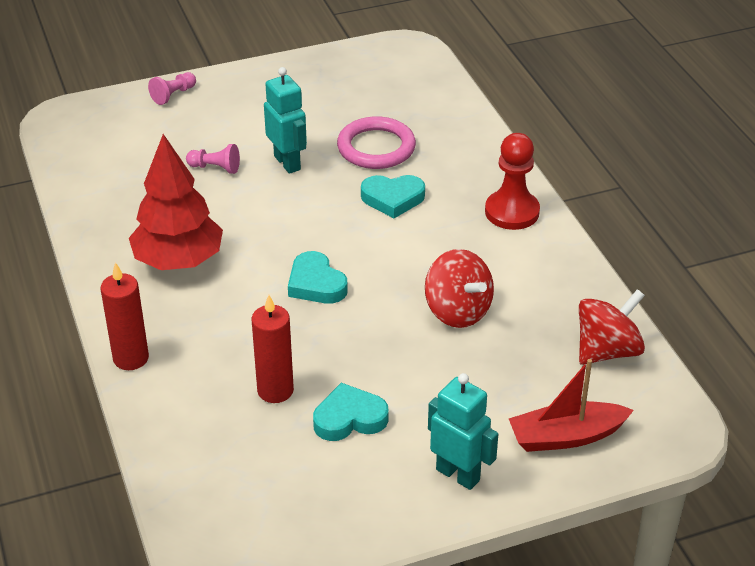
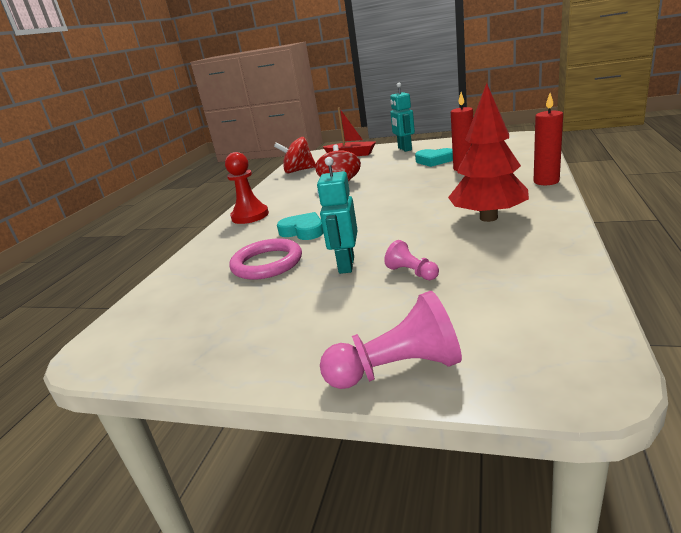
camera: 140 degrees left, 15 degrees down
pink pawn [148,72,196,105] -> pink pawn [320,291,462,389], size x1.78
turquoise heart [288,251,348,304] -> none

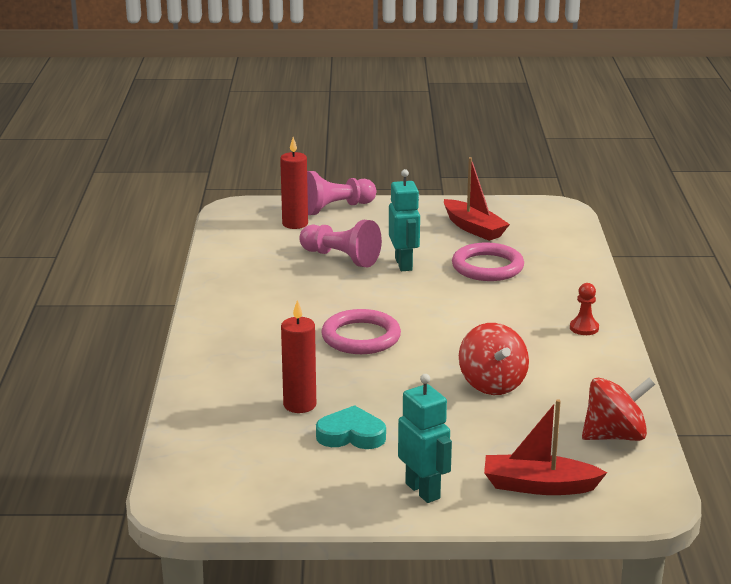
camera: 160 degrees right, 0 degrees up
red pawn [225,152,269,224] -> red pawn [570,283,599,335], size x0.56
turquoise heart [277,212,324,240] -> none
pink pawn [384,240,439,280] -> pink pawn [299,220,382,268], size x1.78
red tree [448,83,529,222] -> none
red candle [534,93,563,185] -> red candle moved to [280,137,308,229]
none -> pink ring [321,309,401,354]
none -> red boat [444,157,510,241]

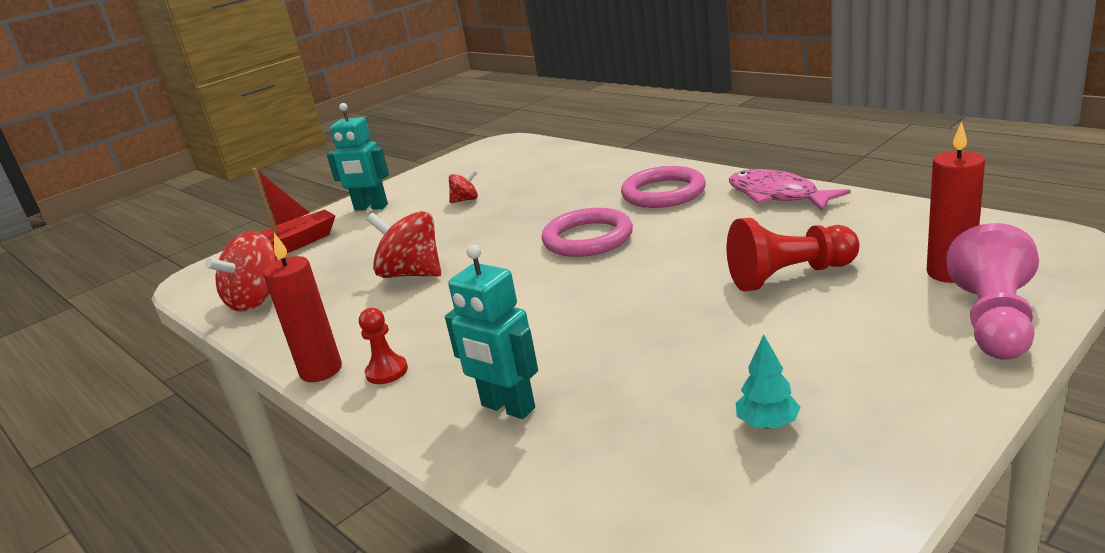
camera: 140 degrees right, 0 degrees up
red candle [281,300,316,413] -> red candle moved to [263,233,342,382]
pink pawn [299,220,382,268] -> red pawn [727,218,859,291]
turquoise heart [316,405,386,449] -> red spinning top [449,170,478,203]
turquoise robot [389,169,420,271] -> turquoise robot moved to [445,245,538,419]
red boat [444,157,510,241] -> turquoise tree [736,335,801,429]
pink ring [452,243,524,281] -> pink ring moved to [621,166,706,208]
none -> pink fish [729,169,851,211]

